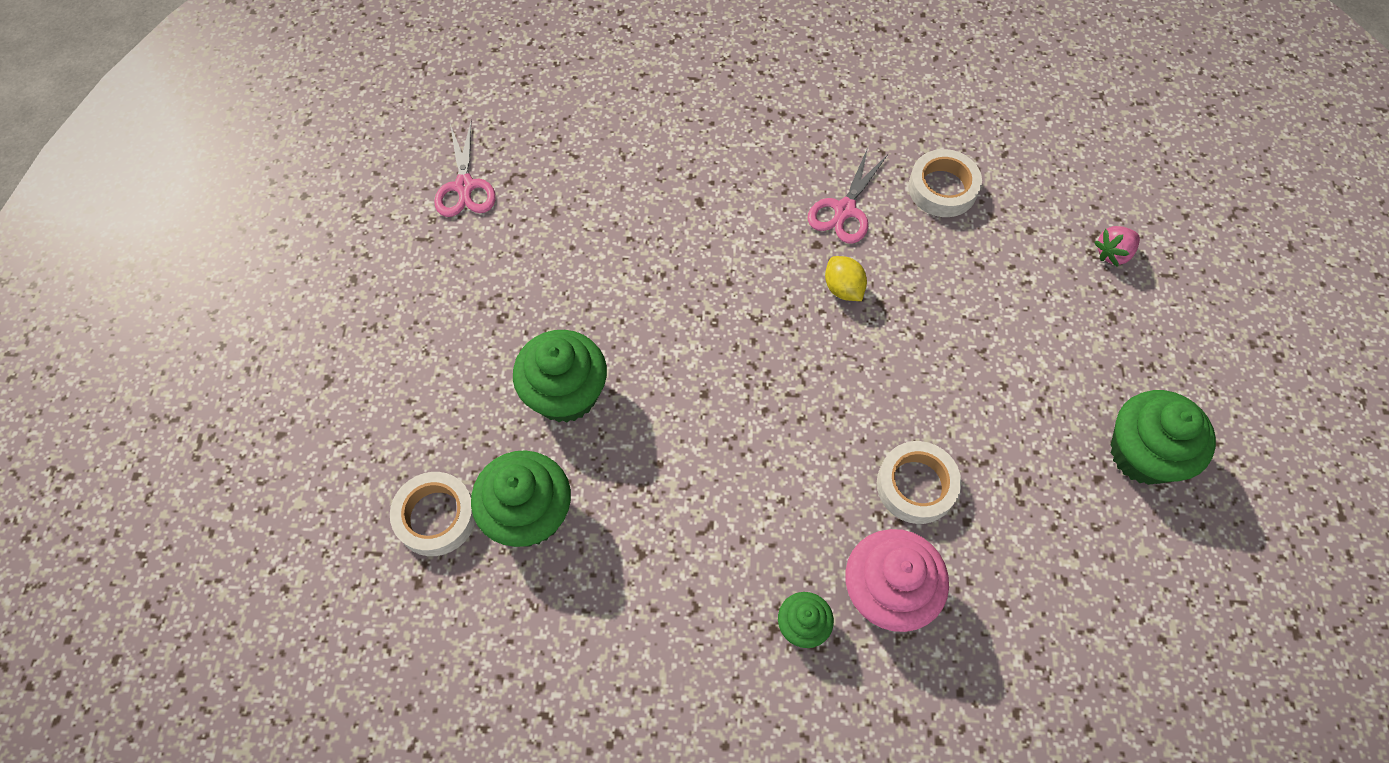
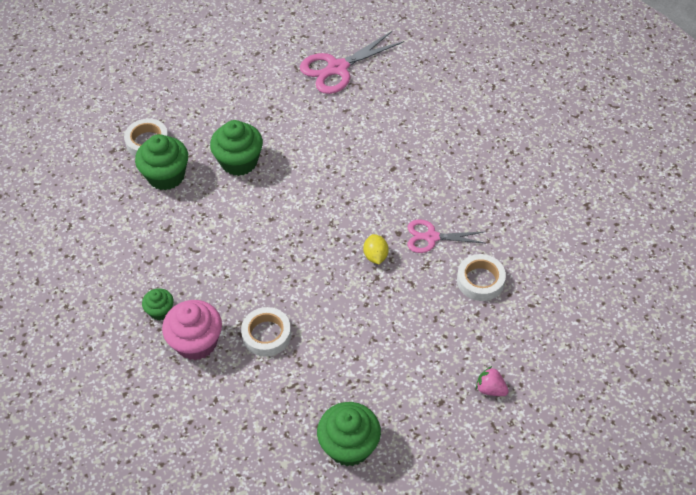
camera: 65 degrees right, 10 degrees down
pink scissors [434,122,496,217] -> pink scissors [300,31,404,94], size x1.57
yellow lemon [825,256,867,301] -> yellow lemon turned 45 degrees counterclockwise [363,234,389,264]

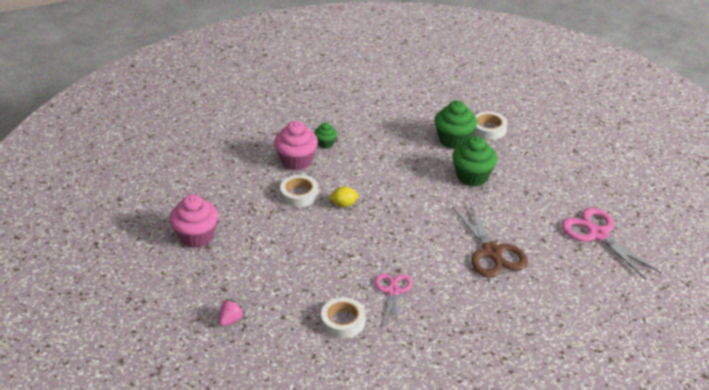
camera: 90 degrees right, 15 degrees down
green cupcake [317,402,381,466] -> pink cupcake [170,194,218,248]
yellow lemon [363,234,389,264] -> yellow lemon moved to [329,186,359,207]
none -> brown scissors [452,202,528,278]

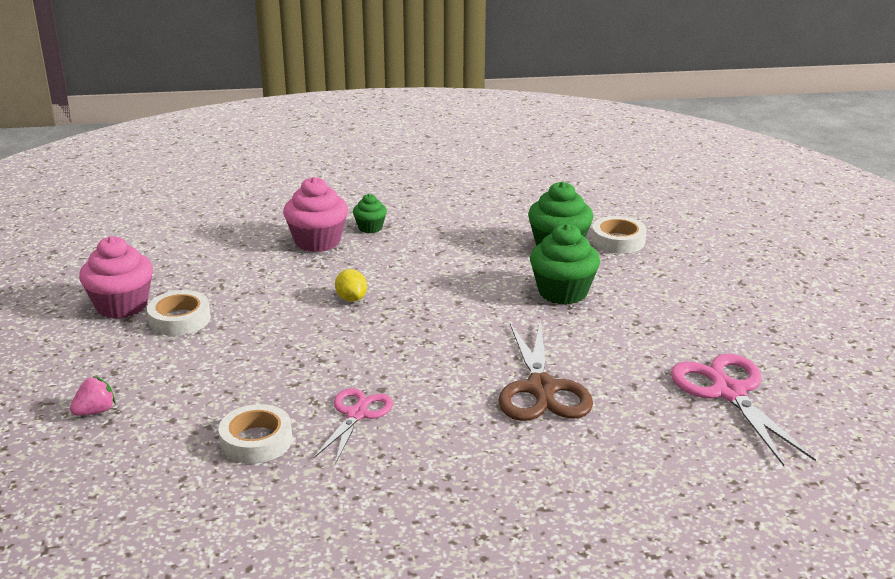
camera: 15 degrees right, 10 degrees down
white tape [280,175,319,207] -> white tape moved to [147,290,211,336]
yellow lemon [329,186,359,207] -> yellow lemon turned 60 degrees clockwise [335,269,367,302]

